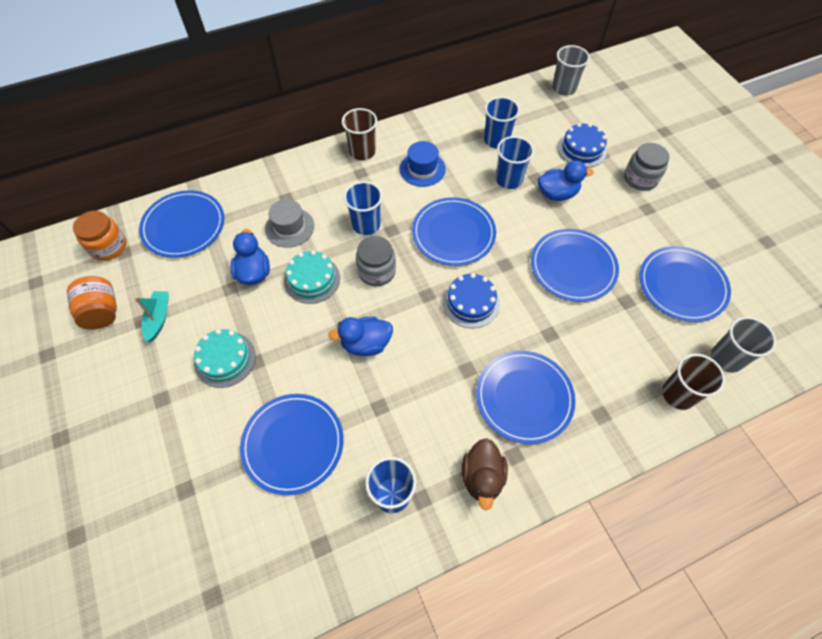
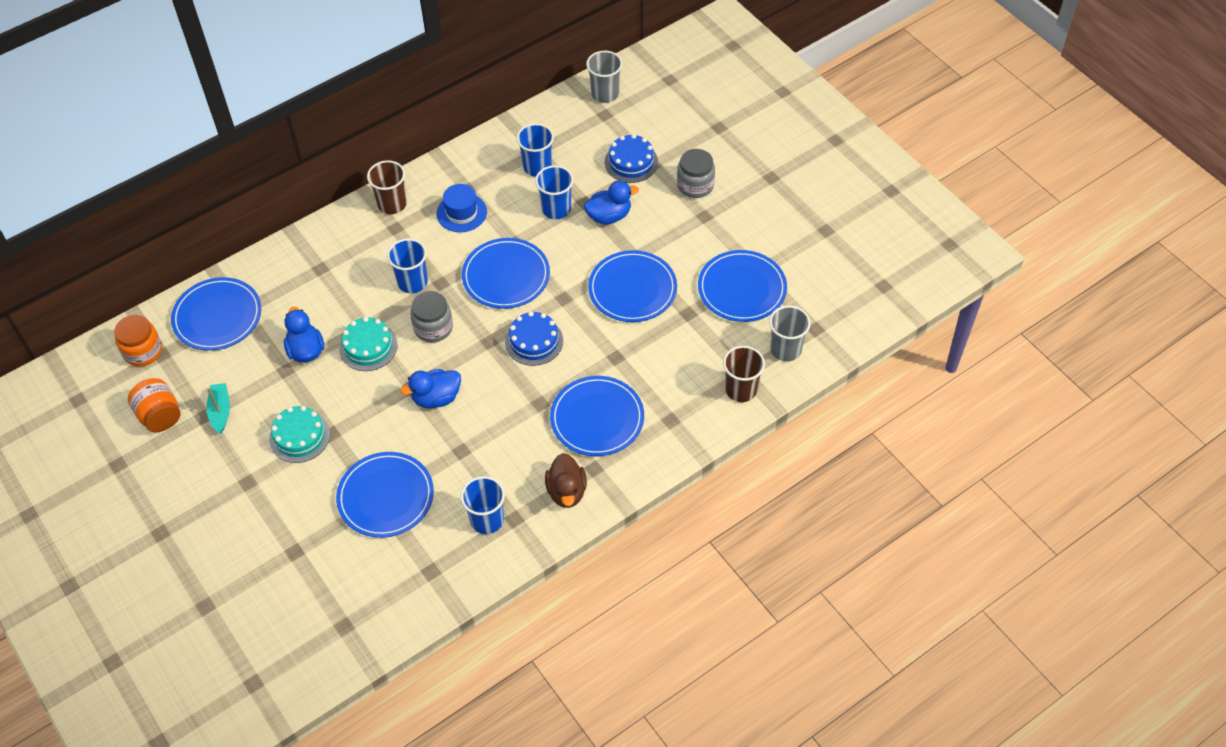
camera: 10 degrees left, 5 degrees down
grey hat [265,199,314,248] -> none

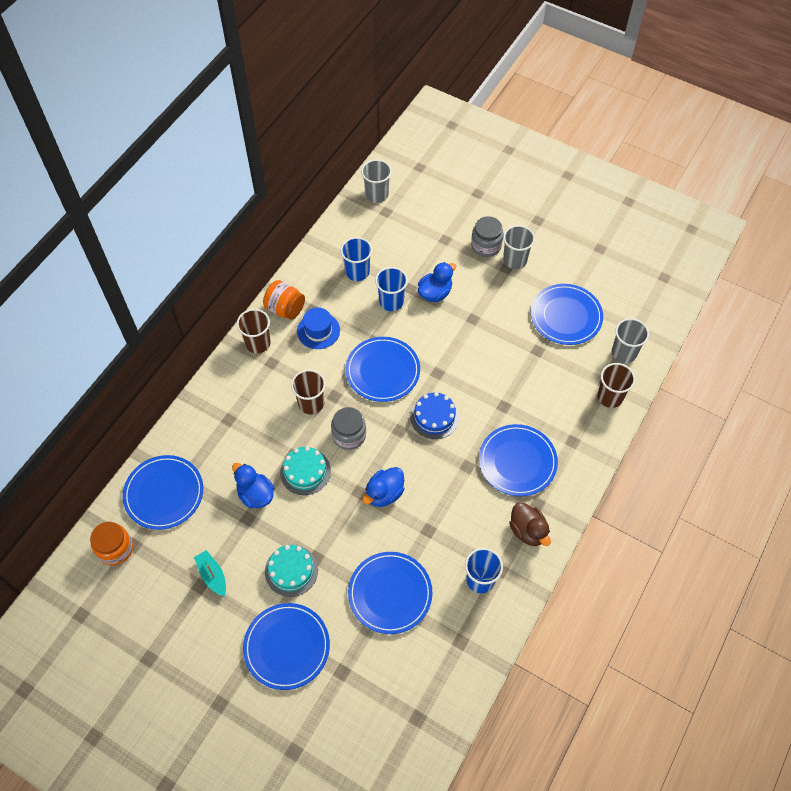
camera: 25 degrees left, 5 degrees up
orange jar [128,378,180,432] -> orange jar moved to [263,280,305,320]
blue cup [387,239,428,293] -> brown cup [291,369,326,414]
blue plate [588,250,677,322] -> blue plate moved to [243,603,330,690]
blue cake [605,134,658,183] -> none
none -> grey cup [503,225,535,269]

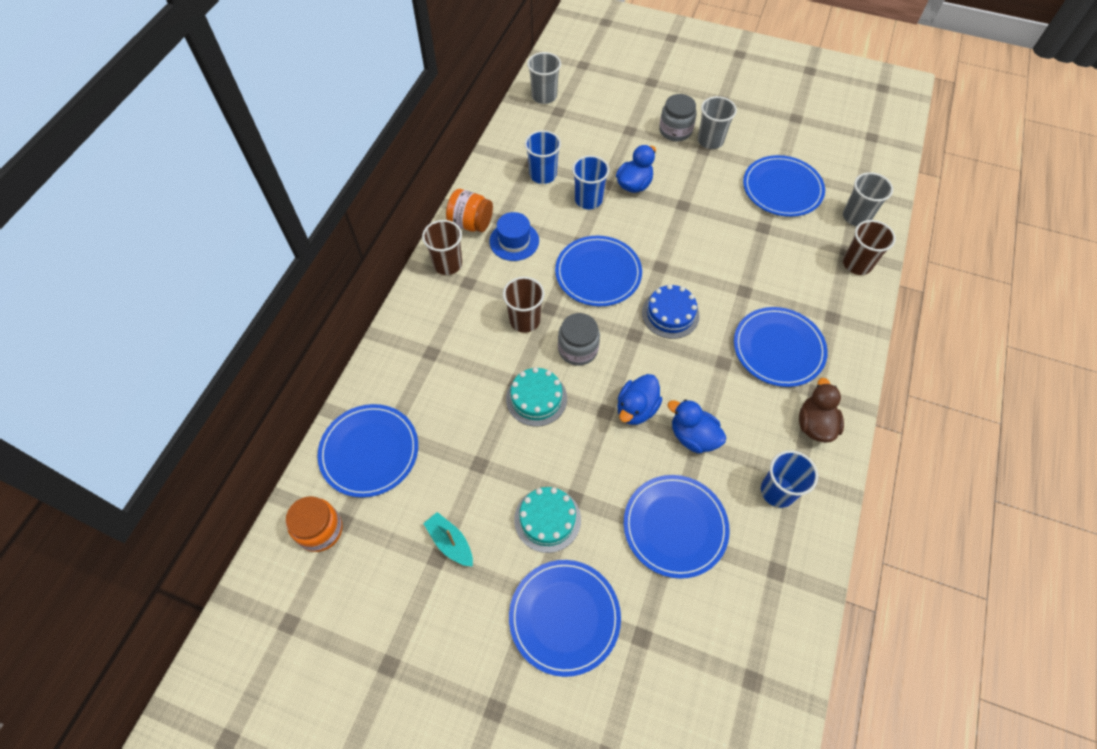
camera: 10 degrees left, 0 degrees up
blue duck [232,463,274,508] -> blue duck moved to [667,399,726,453]
brown duck [509,502,551,546] -> brown duck turned 135 degrees counterclockwise [799,378,844,443]

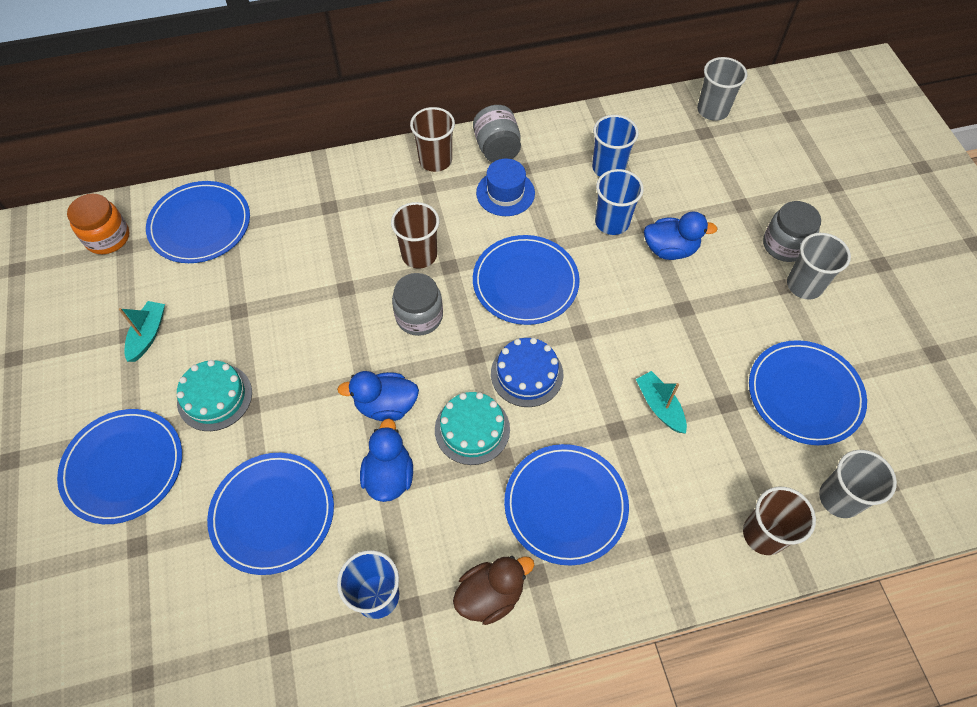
camera: 55 degrees right, 0 degrees up
orange jar [446,189,493,232] -> grey jar [473,105,521,162]
turquoise cake [506,367,567,427] -> turquoise cake moved to [435,392,510,465]
none -> turquoise boat [636,371,687,434]

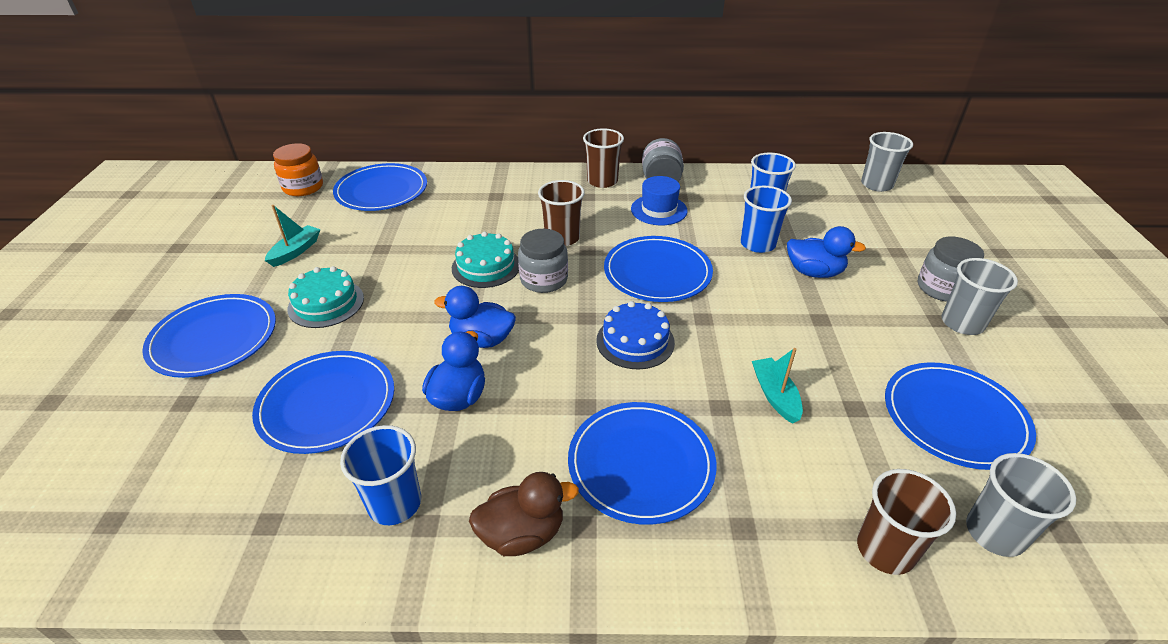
camera: 15 degrees right, 20 degrees down
turquoise cake [435,392,510,465] -> turquoise cake moved to [452,232,519,288]

